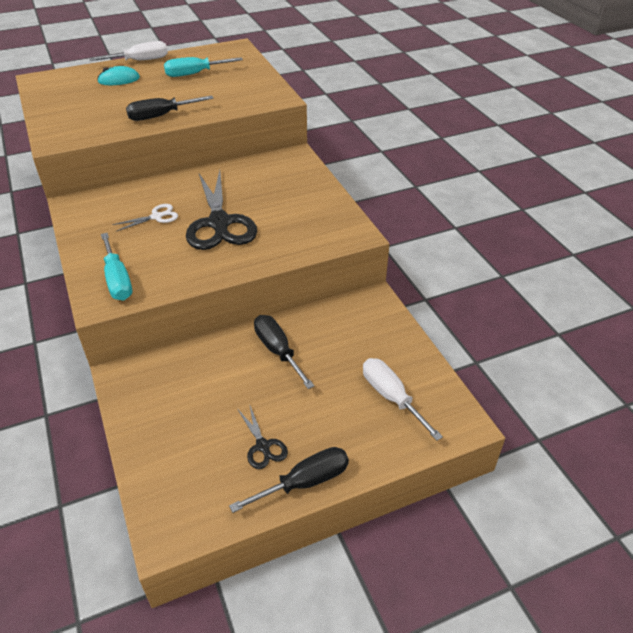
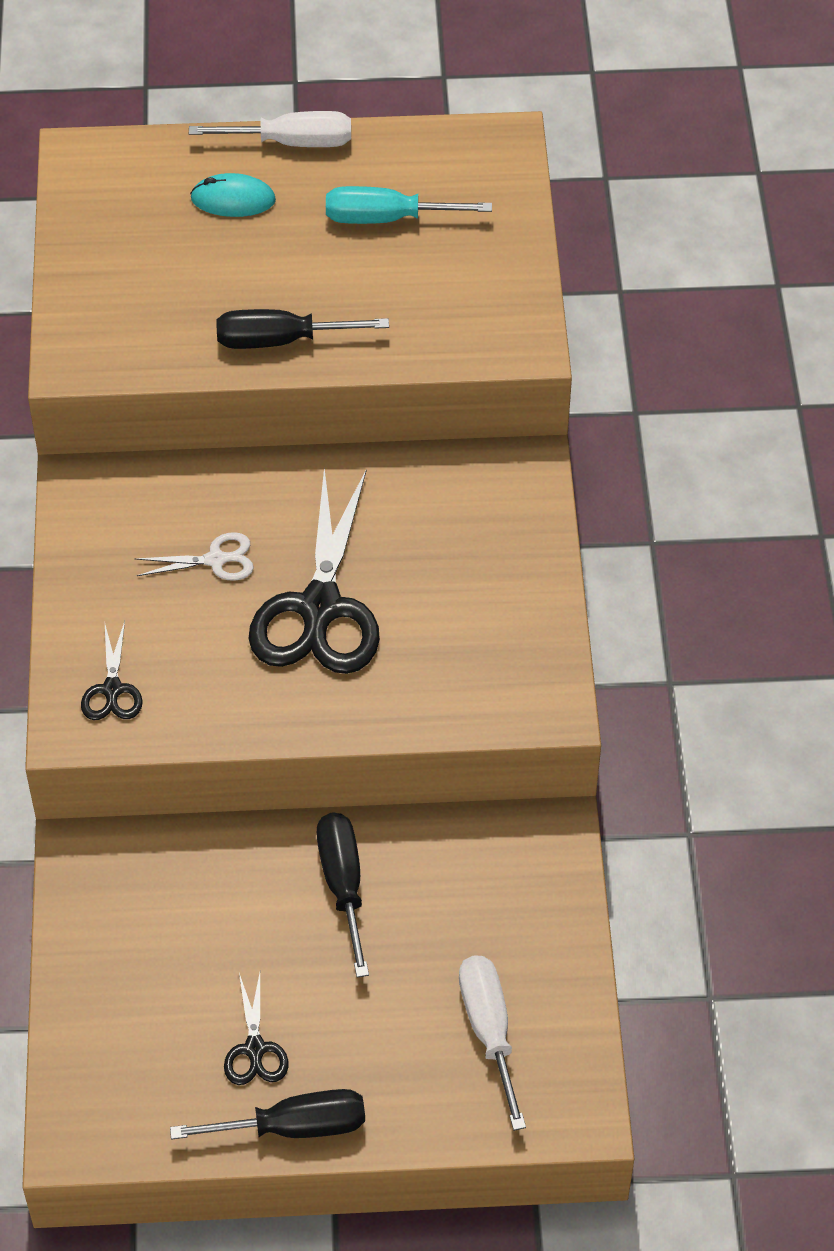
camera: 20 degrees right, 10 degrees up
turquoise screwdriver [101,233,132,301] -> black scissors [81,621,143,720]

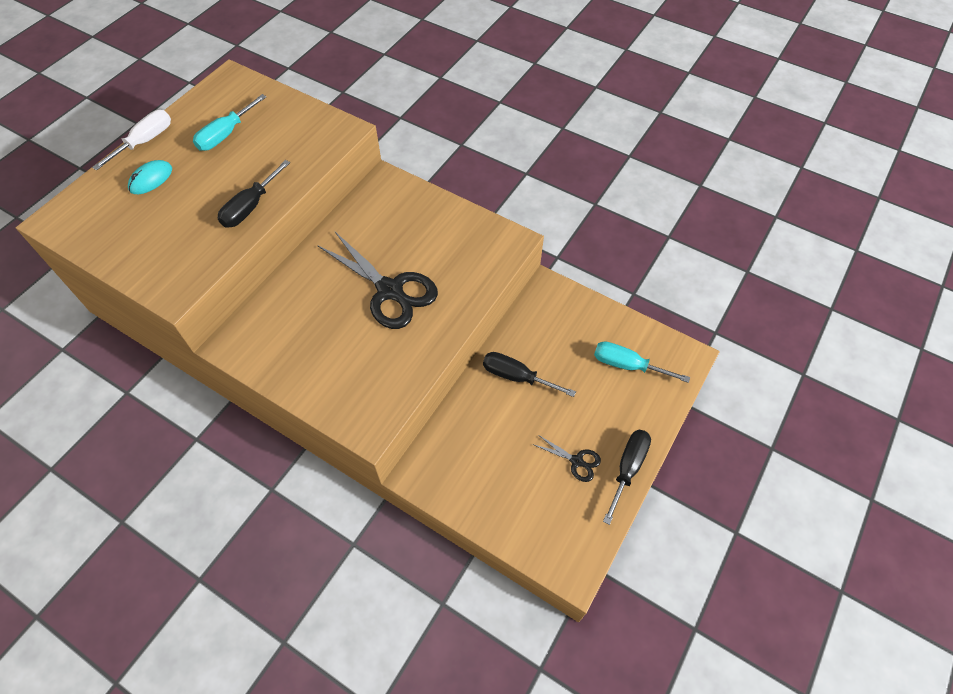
camera: 55 degrees left, 5 degrees up
black scissors [81,621,143,720] -> none
white scissors [135,532,254,581] -> none
white screwdriver [459,955,526,1131] -> turquoise screwdriver [594,341,690,383]

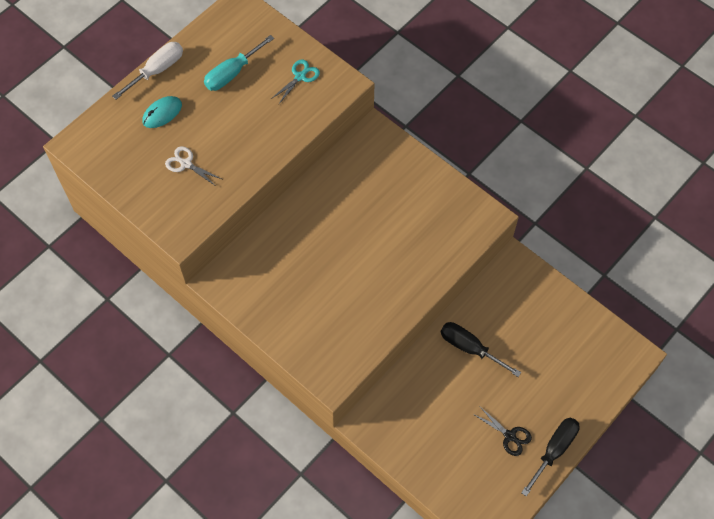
camera: 10 degrees right, 5 degrees up
black screwdriver [218,160,290,228] -> none
black scissors [317,232,438,329] -> none
turquoise screwdriver [594,341,690,383] -> none
none -> white scissors [165,146,222,187]
none -> turquoise scissors [271,59,320,105]

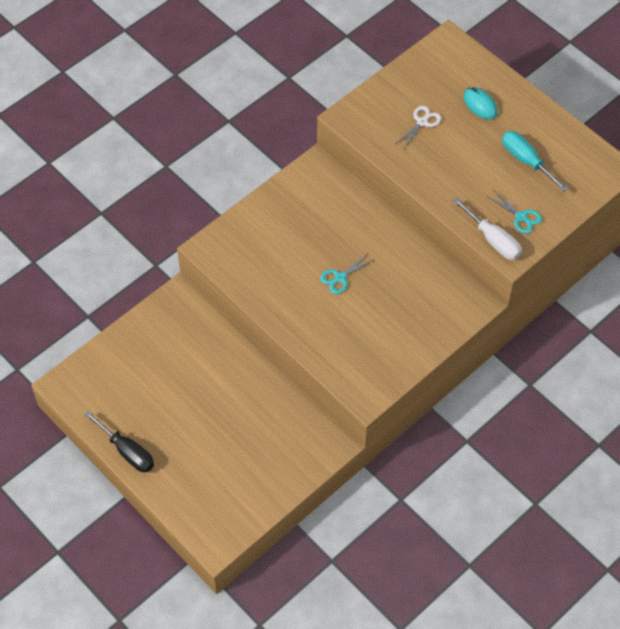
camera: 95 degrees right, 5 degrees down
white screwdriver [112,42,183,99] -> white screwdriver moved to [453,198,522,260]
black screwdriver [441,322,521,377] -> none
black scissors [473,407,532,456] -> none
none -> turquoise scissors [320,253,375,294]

